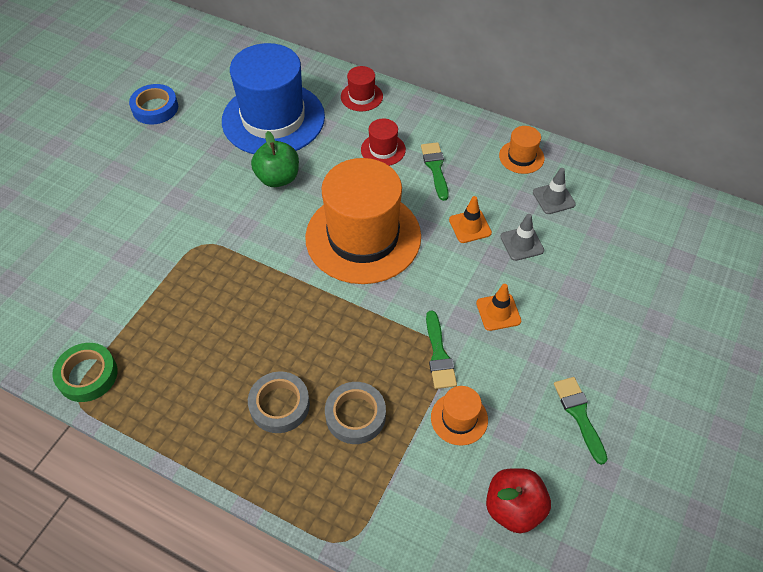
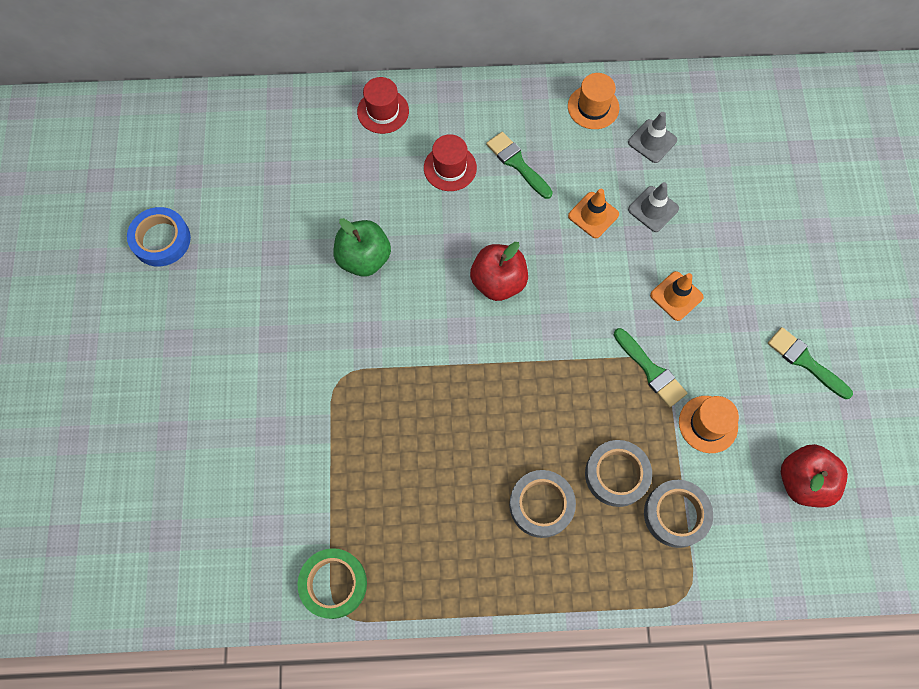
camera: 30 degrees left, 15 degrees up
blue hat [222,43,325,154] -> none
orange hat [305,158,421,284] -> red apple [470,242,528,301]
none -> grey tape [644,480,713,548]

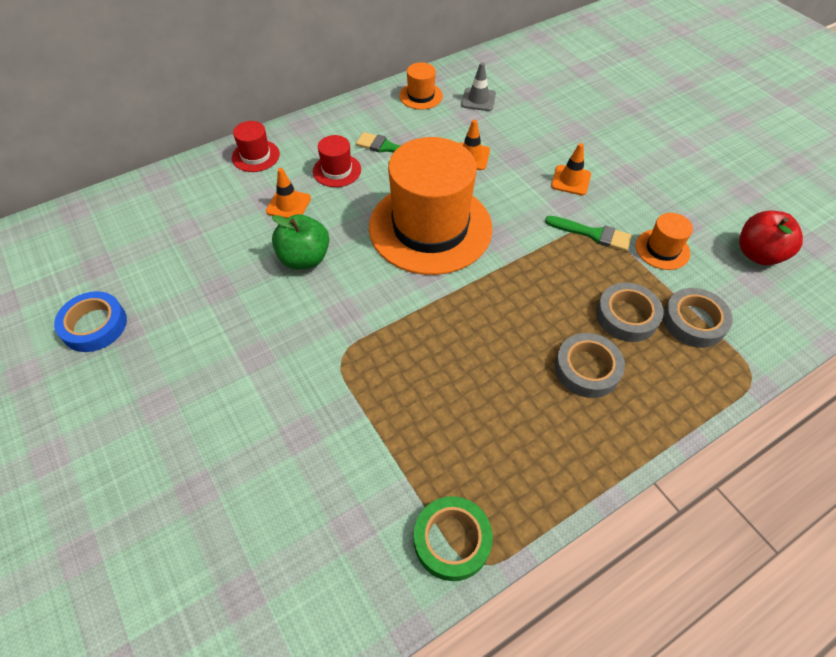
camera: 30 degrees left, 15 degrees down
red apple [470,242,528,301] -> orange hat [369,137,492,275]
grey traffic cone [628,182,679,232] -> none
green brush [768,327,853,399] -> none
none -> orange traffic cone [266,168,311,218]

